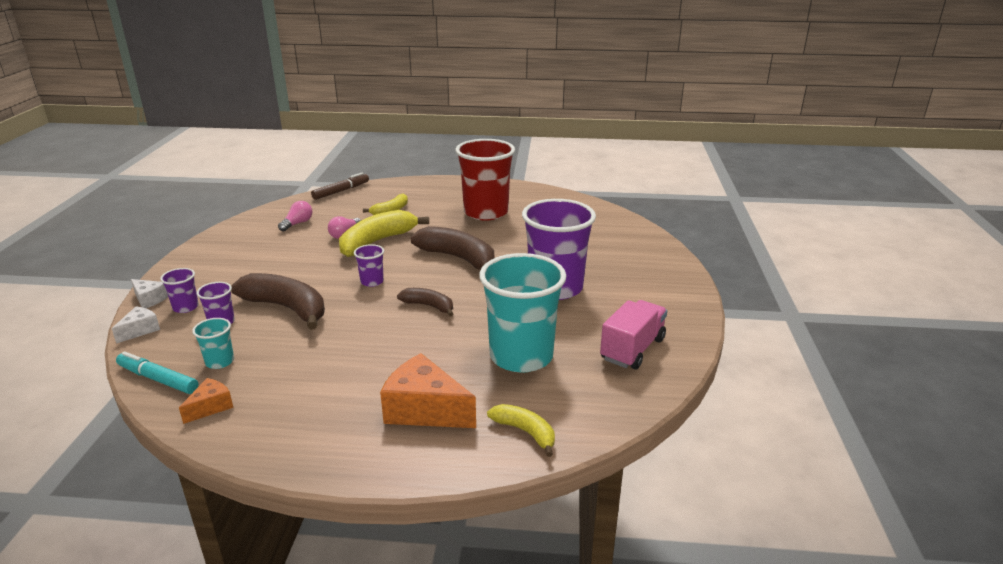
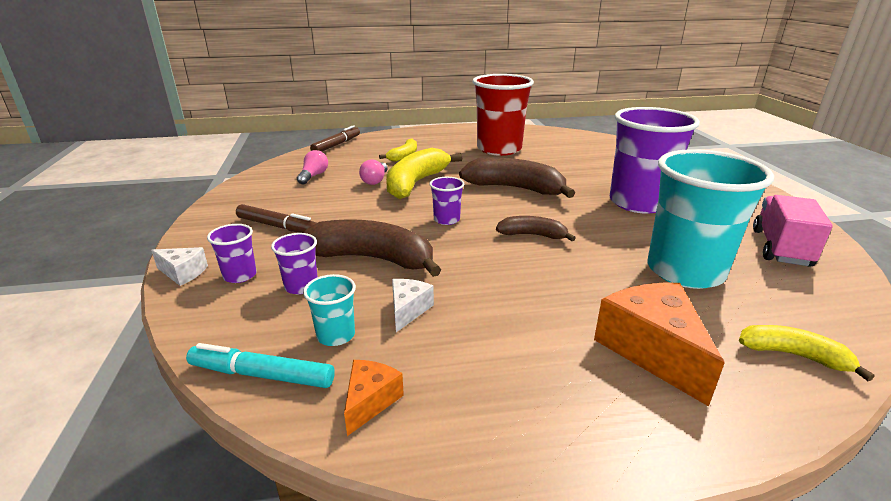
camera: 15 degrees left, 0 degrees up
white cheese [112,307,160,344] -> white cheese moved to [392,279,434,332]
orange cheese [380,353,476,428] -> orange cheese turned 60 degrees clockwise [594,283,725,406]
none -> brown marker [236,204,317,233]

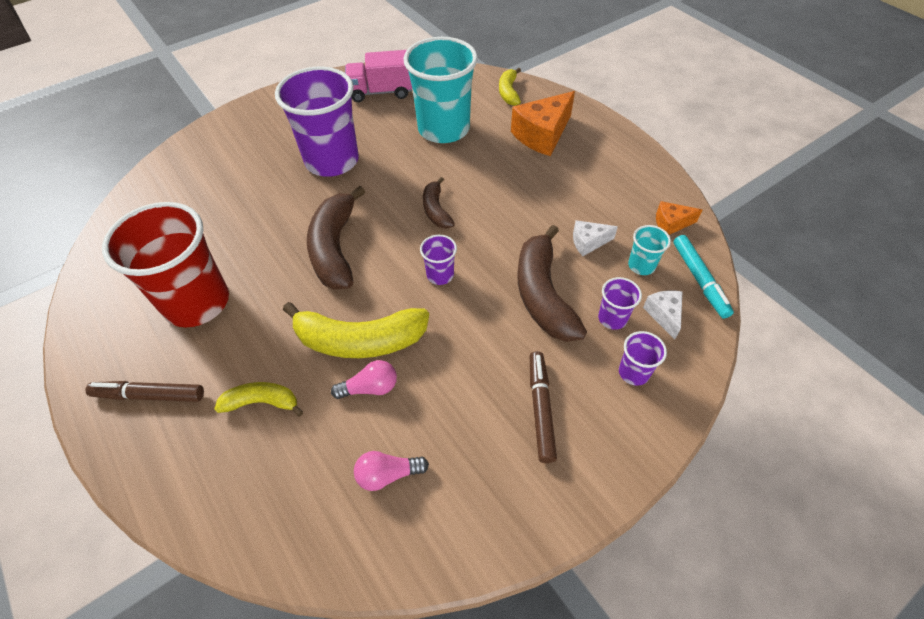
camera: 115 degrees left, 25 degrees up
white cheese [151,247,208,286] -> white cheese moved to [643,291,683,339]
brown marker [310,125,360,152] -> brown marker moved to [86,381,204,402]

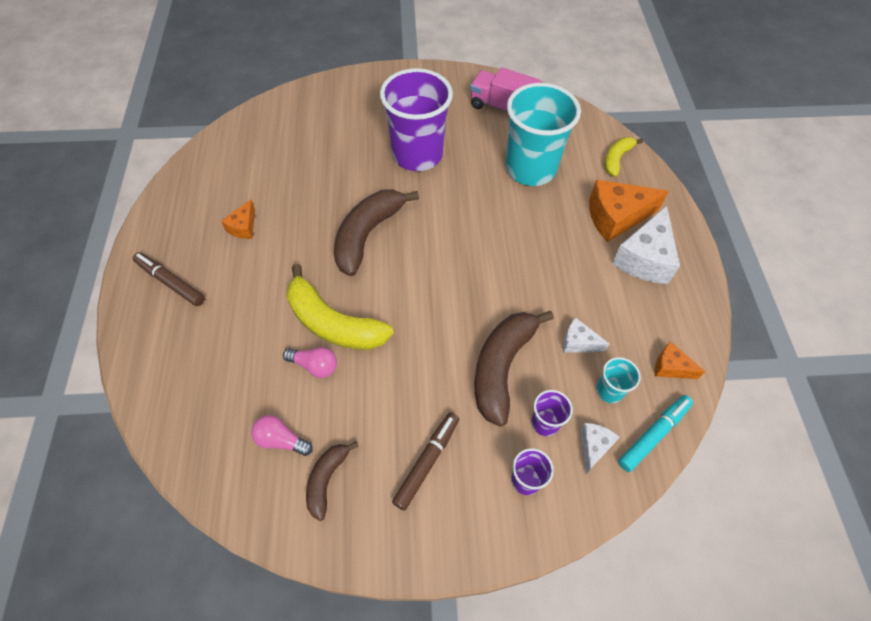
camera: 30 degrees right, 5 degrees up
red cup [102,202,229,328] -> orange cheese [221,199,255,239]
yellow banana [214,382,303,417] -> none
purple cup [420,235,457,285] -> none
brown banana [423,177,455,229] -> brown banana moved to [306,441,359,521]
turquoise marker [673,235,734,319] -> turquoise marker turned 150 degrees counterclockwise [618,395,693,472]
none -> white cheese [611,206,680,284]

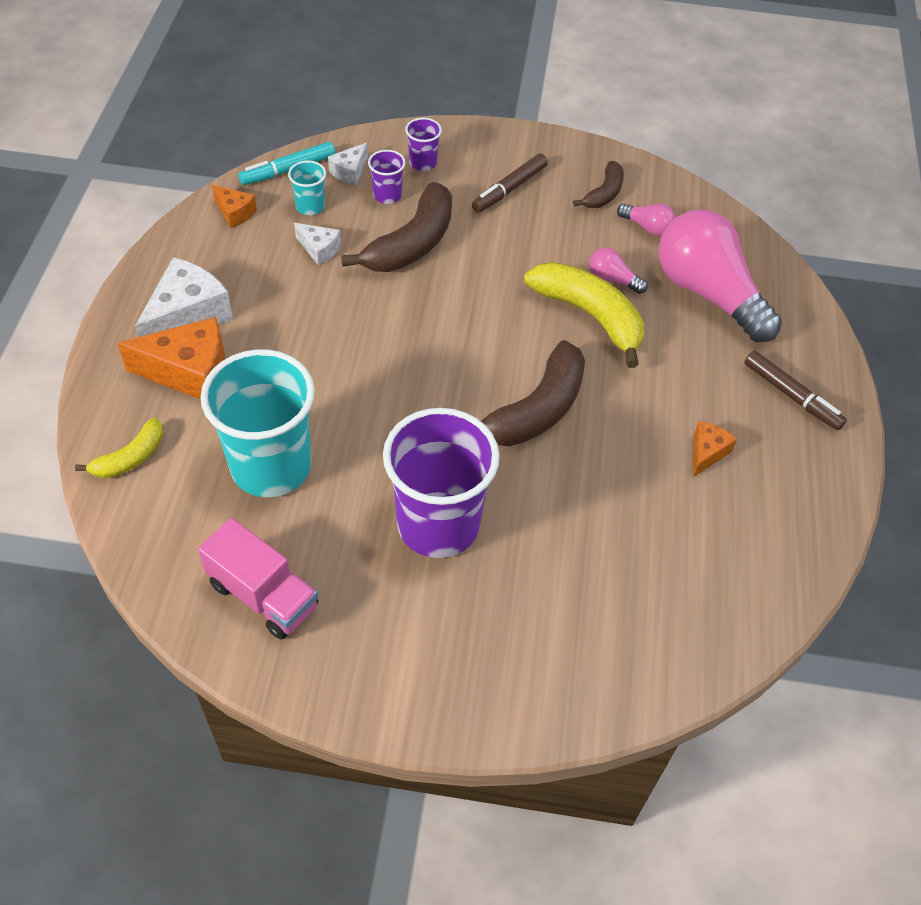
camera: 170 degrees left, 5 degrees down
none -> pink light bulb [659,209,782,342]

